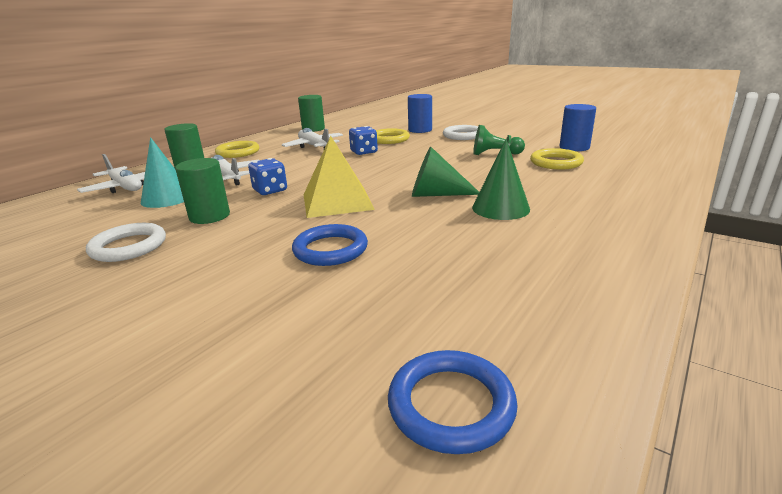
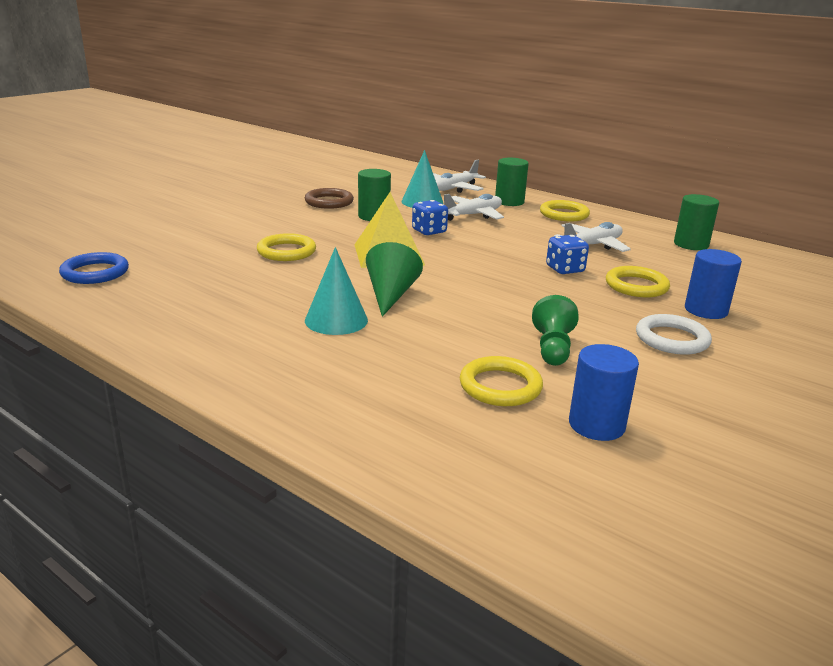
camera: 90 degrees right, 0 degrees up
white ring [86,223,166,262] -> brown ring [305,188,354,209]
blue ring [292,224,368,266] -> yellow ring [257,233,316,261]
green cone [472,139,530,220] -> turquoise cone [305,247,368,335]

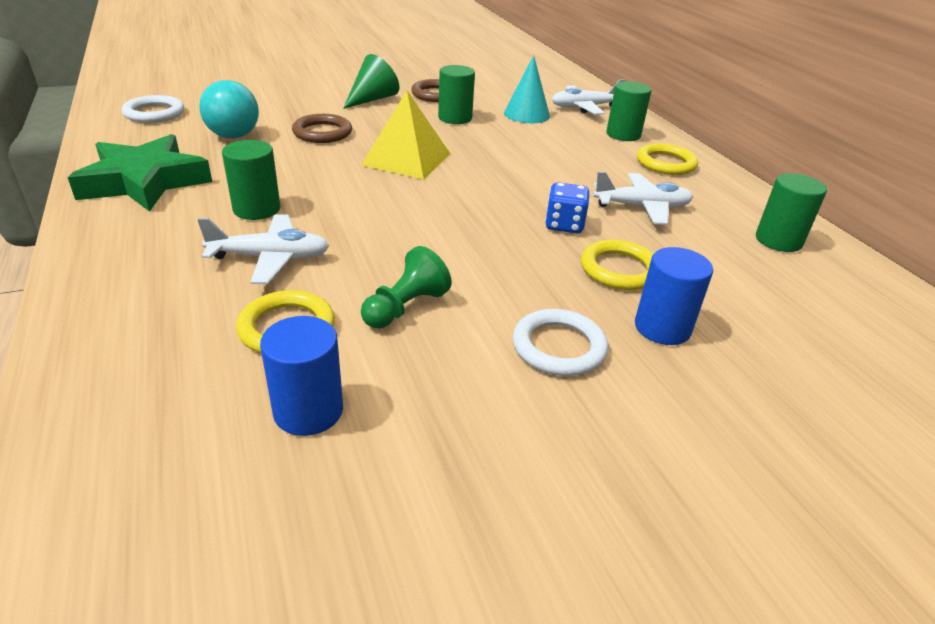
camera: 30 degrees right, 10 degrees up
blue ring [59,252,129,284] -> white ring [122,95,184,123]
yellow ring [257,233,316,261] -> brown ring [292,114,352,143]
turquoise cone [305,247,368,335] -> green cylinder [222,140,280,220]
green cone [366,242,423,317] -> green cone moved to [343,54,399,109]
blue dice [412,200,448,235] -> none
white plane [444,194,504,221] -> white plane moved to [197,214,329,284]
none -> green star [68,134,212,212]
none -> turquoise ball [199,80,259,138]

